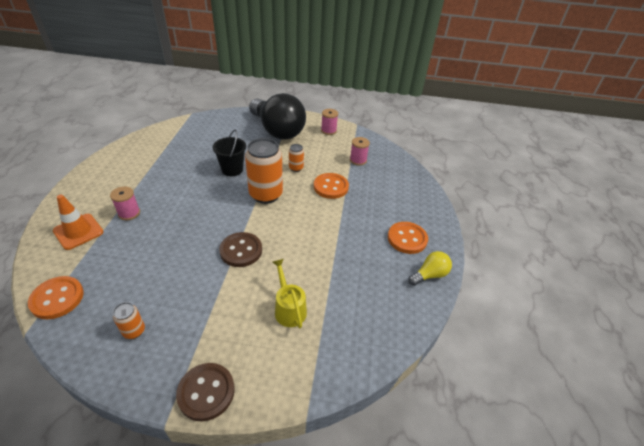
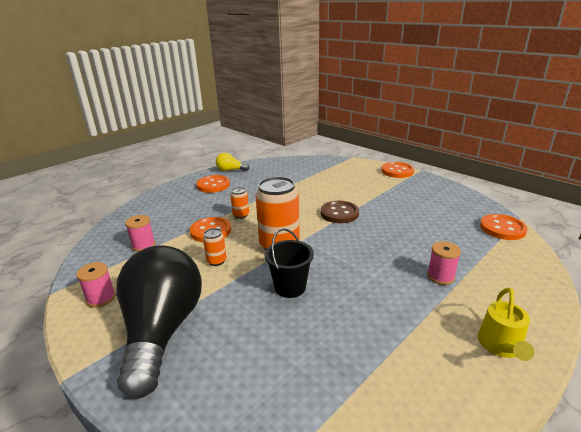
camera: 140 degrees left, 15 degrees down
orange traffic cone [53,195,103,250] -> none
orange can [113,302,145,339] -> orange can moved to [230,187,249,219]
brown button [176,363,235,421] -> orange button [382,162,414,178]
yellow watering can [273,259,307,328] -> yellow watering can moved to [478,288,534,361]

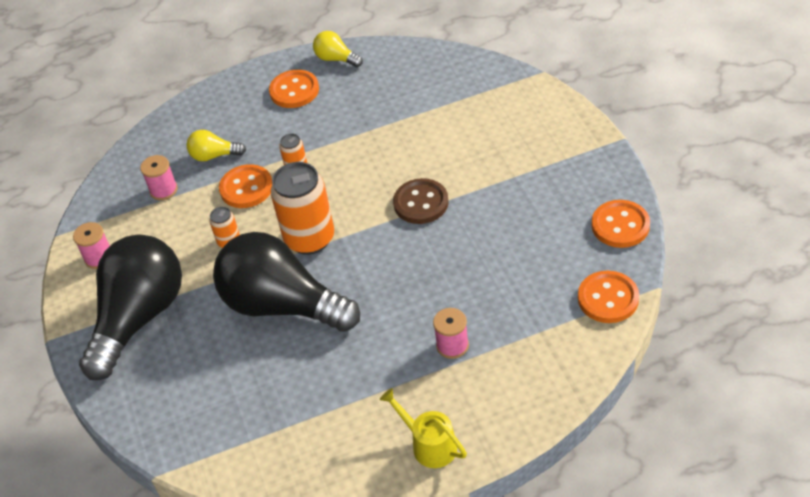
camera: 30 degrees right, 20 degrees up
black bucket [265,228,314,298] -> black light bulb [213,232,360,332]
orange button [382,162,414,178] -> orange button moved to [592,200,650,248]
yellow watering can [478,288,534,361] -> yellow watering can turned 90 degrees clockwise [380,388,467,468]
none -> yellow light bulb [187,130,246,161]

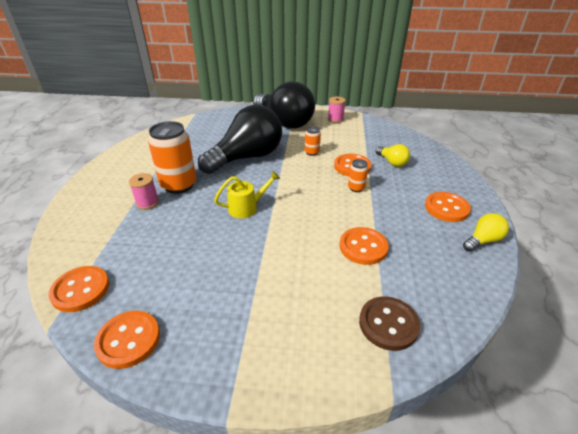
camera: 110 degrees right, 10 degrees down
pink spool [140,155,178,200] -> none
yellow light bulb [187,130,246,161] -> yellow light bulb turned 120 degrees clockwise [375,144,410,167]
orange can [271,162,334,255] -> orange can moved to [148,121,197,194]
yellow watering can [380,388,467,468] -> yellow watering can moved to [214,171,280,218]
brown button [393,178,449,224] -> brown button moved to [359,296,420,351]
none -> orange button [340,227,389,265]

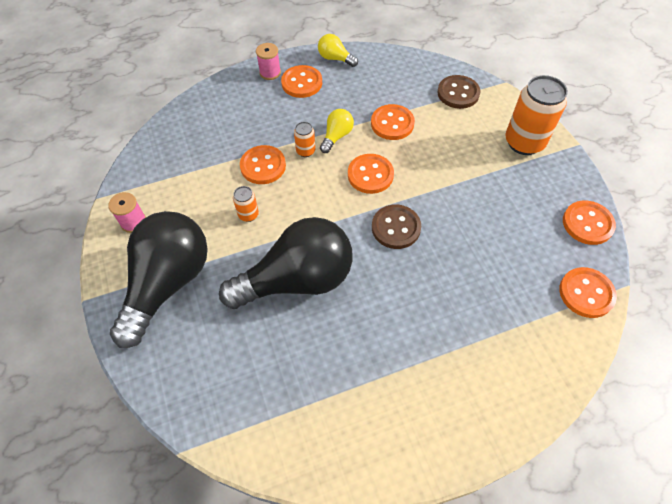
camera: 115 degrees left, 20 degrees up
pink spool [129,173,159,210] -> pink spool moved to [256,43,281,80]
orange can [148,121,197,194] -> orange can moved to [506,75,568,155]
black light bulb [198,105,282,174] -> black light bulb turned 135 degrees clockwise [219,217,353,309]
yellow watering can [214,171,280,218] -> brown button [372,205,421,249]
yellow light bulb [375,144,410,167] -> yellow light bulb moved to [320,109,354,153]
none -> orange button [348,154,394,194]

